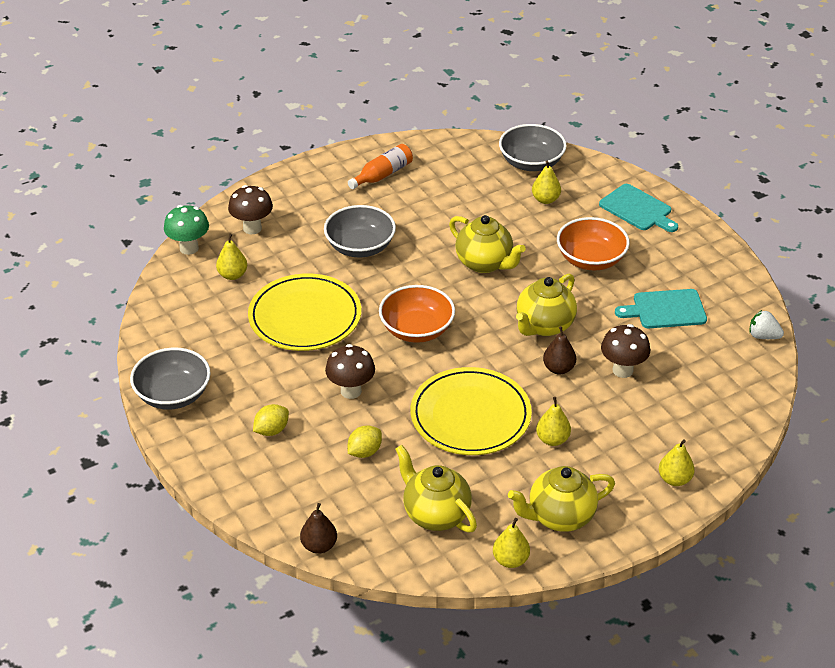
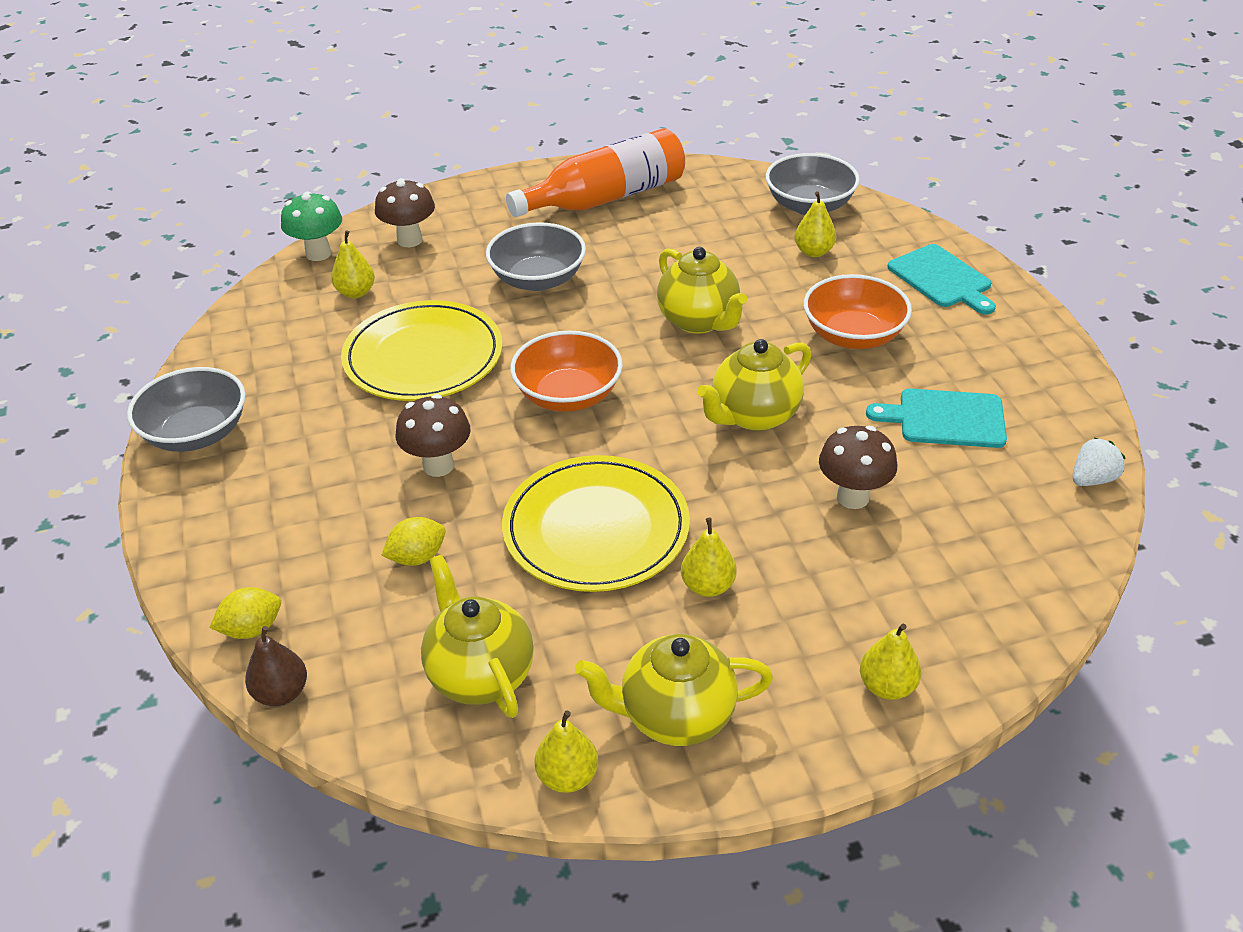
camera: 15 degrees right, 0 degrees up
yellow lemon [253,404,289,436] -> yellow lemon moved to [209,587,281,639]
orange bottle [348,144,413,189] -> orange bottle [506,128,685,217], size x1.81
brown pear [543,326,576,374] -> none
white strawberry [749,310,784,339] -> white strawberry turned 105 degrees clockwise [1072,438,1125,486]

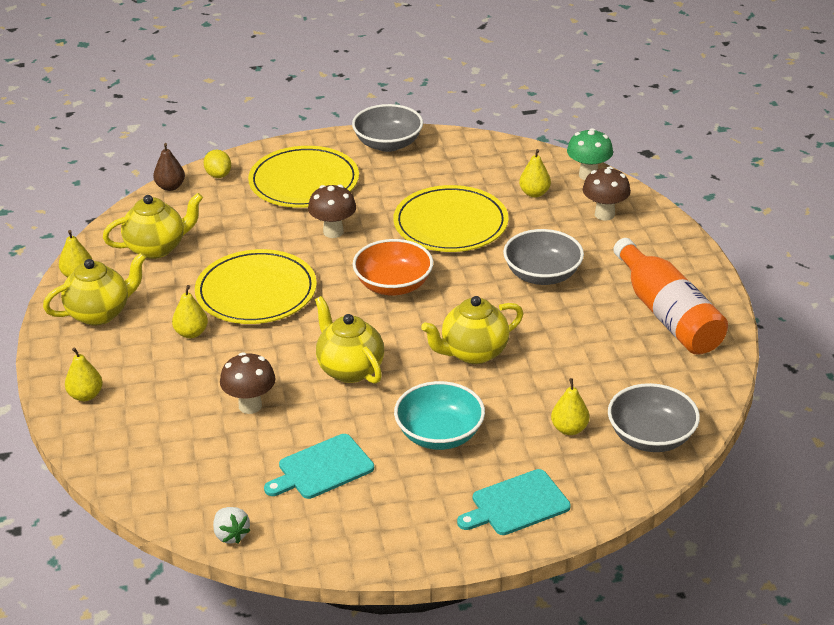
camera: 95 degrees right, 5 degrees down
yellow lemon [381,517,446,566] -> none
yellow teapot [575,634,773,746] -> yellow teapot turned 60 degrees clockwise [43,253,146,325]
orange bowl [804,274,912,349] -> turquoise bowl [394,381,485,450]
turquoise cutting board [866,389,1007,448] -> turquoise cutting board turned 135 degrees counterclockwise [264,434,374,499]
none -> yellow plate [248,146,359,208]

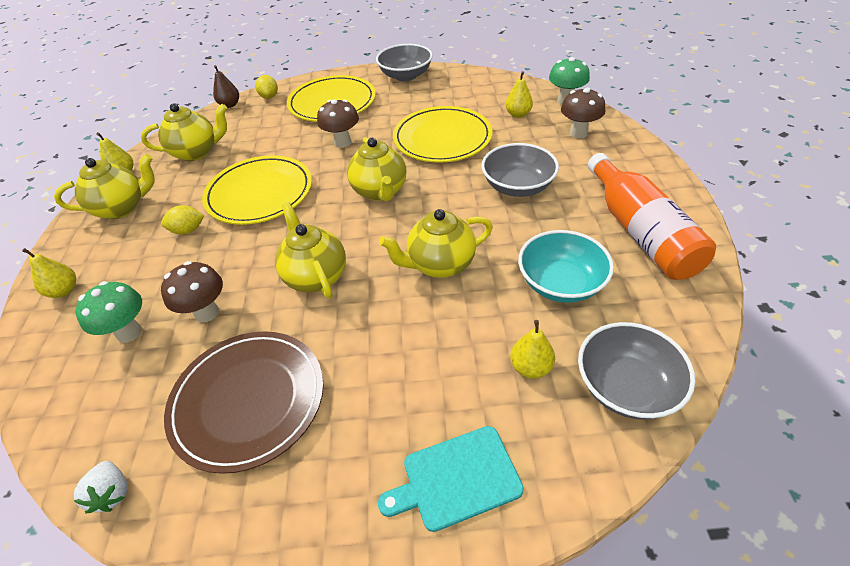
camera: 10 degrees right, 10 degrees up
yellow pear [172,285,208,338] -> yellow lemon [161,205,204,235]
turquoise cutting board [264,434,374,499] -> brown plate [164,331,323,474]
orange bowl [353,239,433,295] -> yellow teapot [347,137,407,201]
turquoise bowl [394,381,485,450] -> turquoise bowl moved to [518,230,614,303]
none -> green mushroom [76,281,142,343]

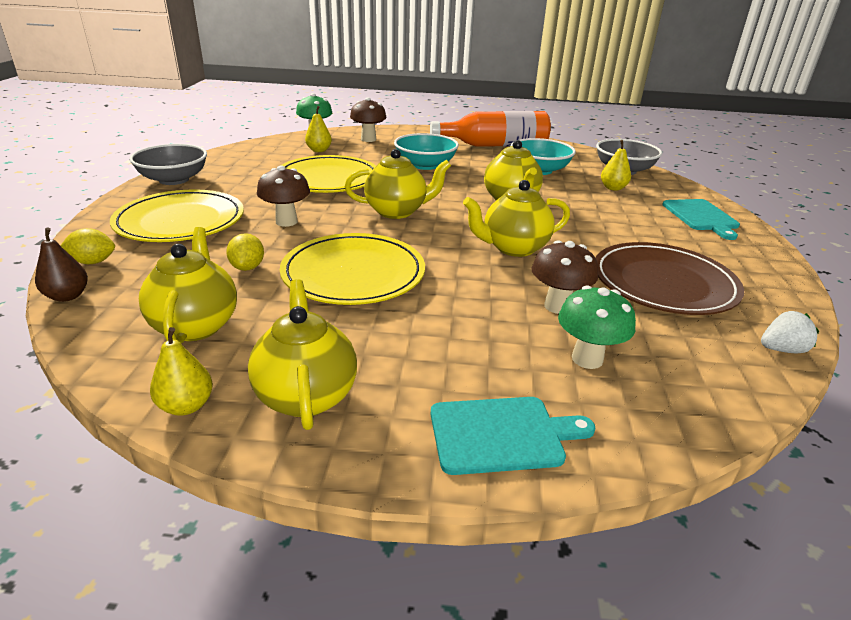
camera: 85 degrees left, 15 degrees down
yellow pear [22,248,76,298] -> turquoise cutting board [431,397,595,475]
yellow lemon [161,205,204,235] -> yellow lemon moved to [226,233,264,271]
grey bowl [481,143,559,197] -> turquoise bowl [394,133,459,170]

